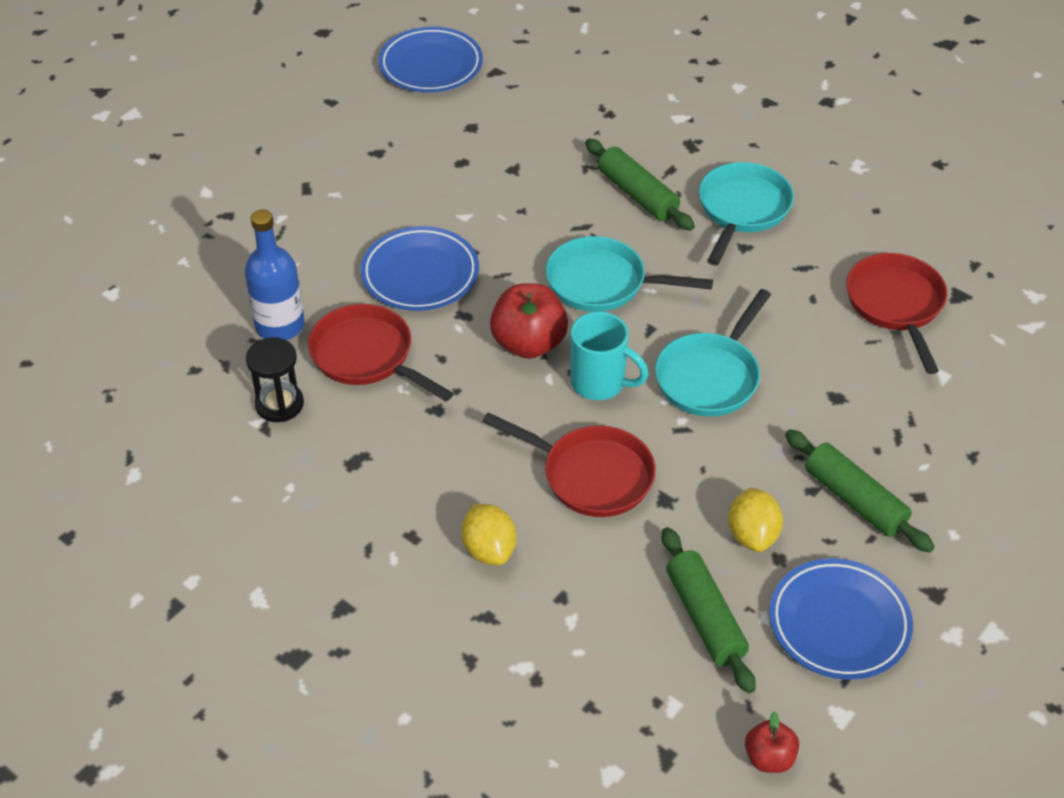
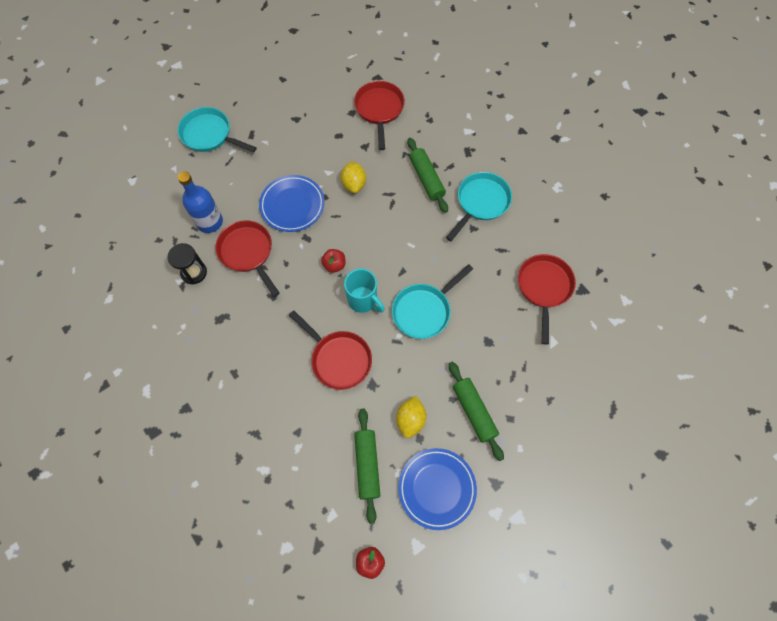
camera: 15 degrees right, 20 degrees up
blue plate [379,27,483,92] -> none
yellow lemon [461,504,516,565] -> yellow lemon moved to [341,161,366,193]
red apple [490,283,568,359] -> red apple [321,249,345,273], size x0.57
turquoise pan [546,236,713,312] -> turquoise pan moved to [178,107,257,152]
none -> red pan [354,81,405,150]

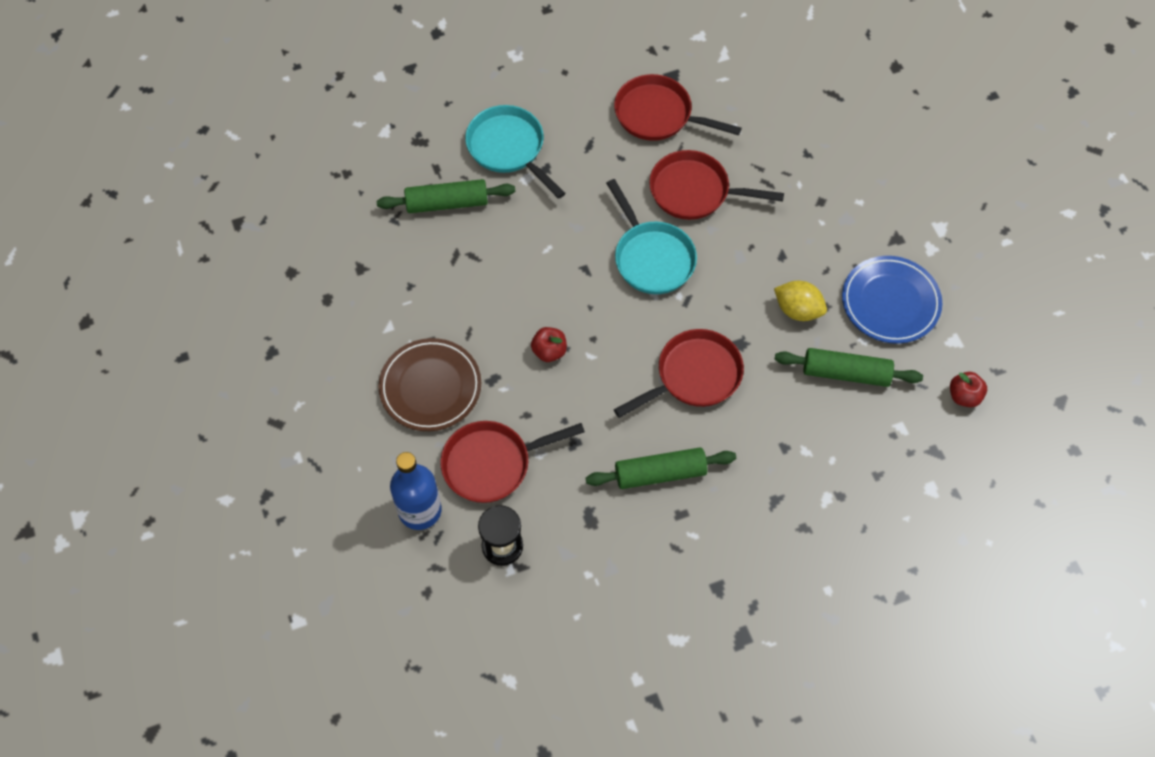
camera: 75 degrees left, 5 degrees down
turquoise pan [178,107,257,152] -> none
blue plate [259,175,325,232] -> brown plate [378,338,481,431]
yellow lemon [341,161,366,193] -> none
turquoise mug [344,269,385,313] -> none
red pan [354,81,405,150] -> red pan moved to [649,150,784,220]
green rolling pin [449,361,504,461] -> green rolling pin moved to [586,447,736,489]

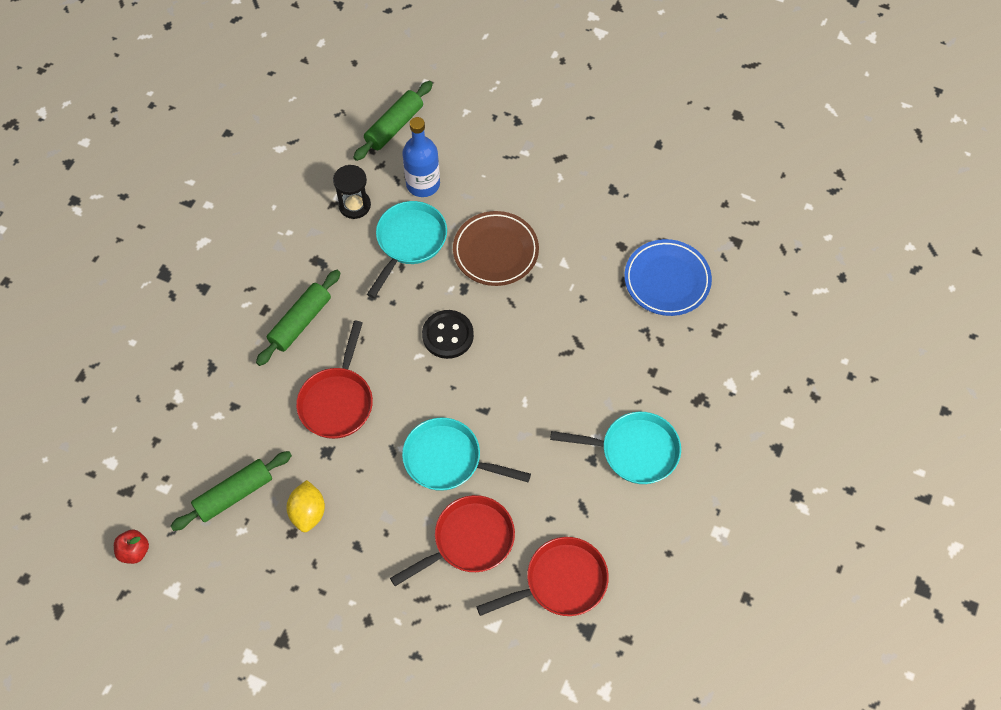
camera: 135 degrees right, 0 degrees up
green rolling pin [377,179,515,213] -> green rolling pin moved to [353,81,433,161]
red pan [440,421,585,503] -> turquoise pan [367,201,447,298]
red apple [531,327,567,362] -> black button [422,310,474,359]
yellow lemon [774,281,827,321] -> yellow lemon turned 75 degrees counterclockwise [286,480,325,532]
blue plate [842,256,942,344] -> blue plate moved to [624,239,712,316]

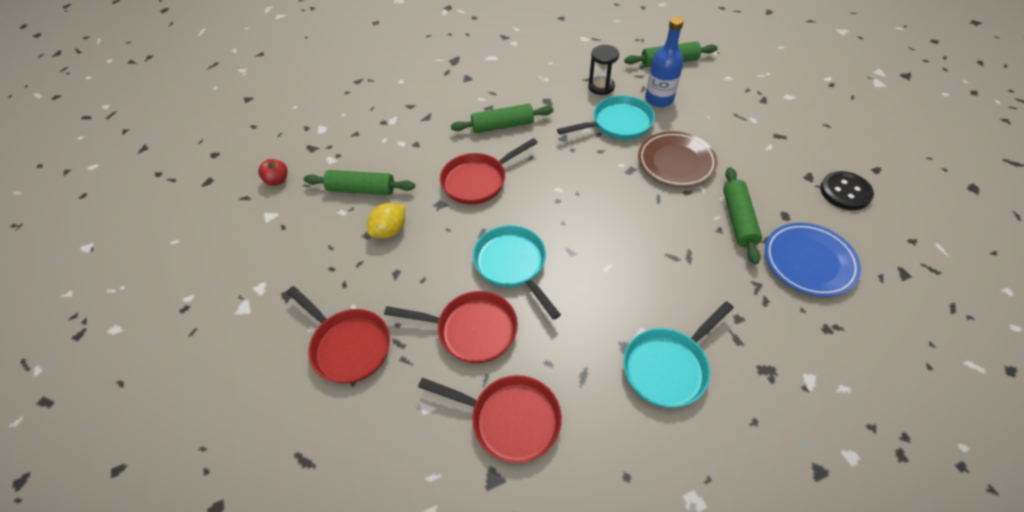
camera: 45 degrees right, 10 degrees down
black button [422,310,474,359] -> black button moved to [820,171,874,210]
turquoise pan [550,412,681,484] -> turquoise pan turned 90 degrees clockwise [623,301,734,408]
none -> red pan [287,286,390,384]
none -> green rolling pin [723,167,762,264]

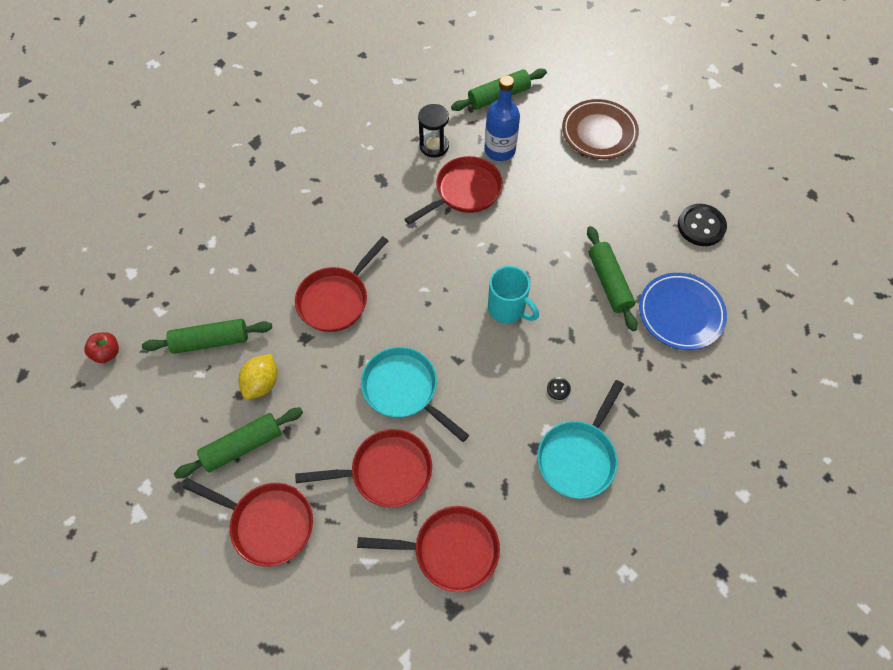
camera: 20 degrees left, 10 degrees up
green rolling pin [451,104,553,133] -> green rolling pin moved to [174,408,303,479]
turquoise pan [557,95,655,140] -> red pan [405,156,503,225]
brown plate [638,131,718,187] -> brown plate moved to [562,99,639,159]
none -> turquoise mug [488,266,539,324]
none -> black button [547,377,571,400]

